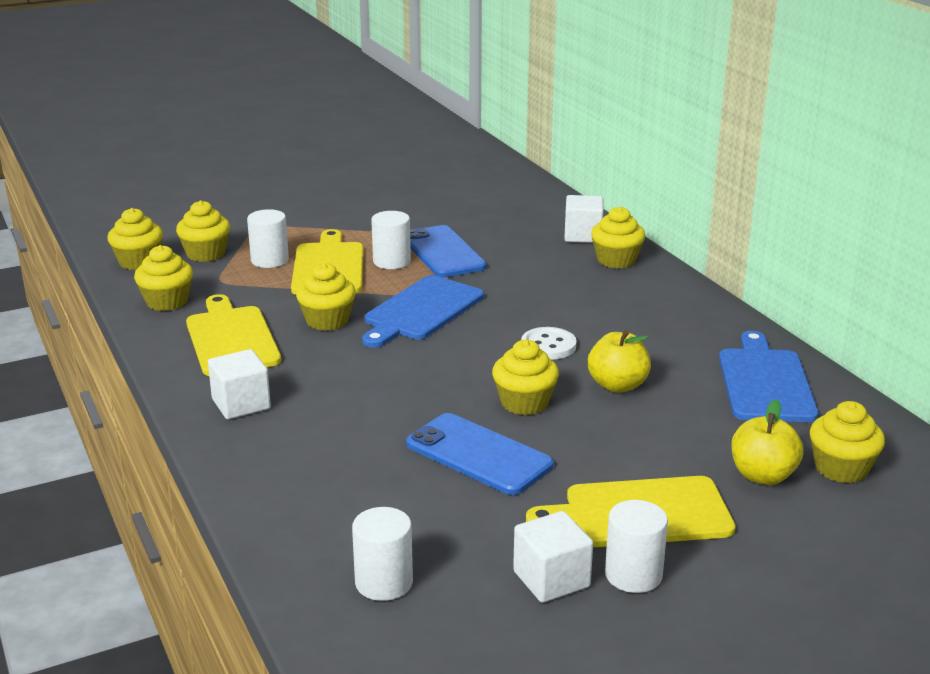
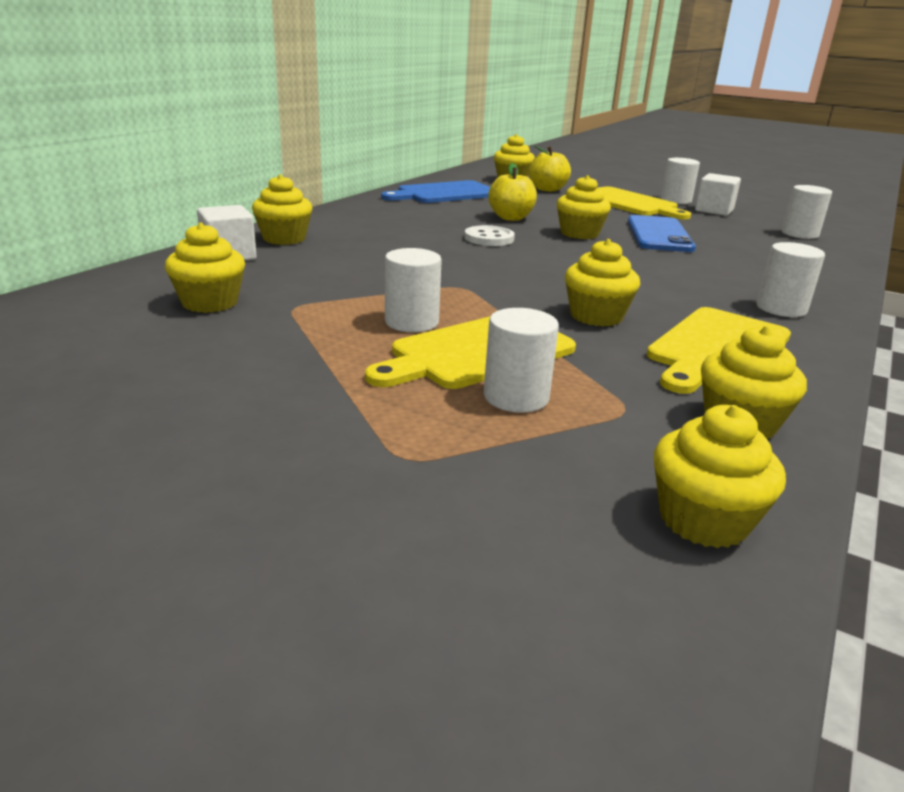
camera: 125 degrees left, 0 degrees up
yellow cupcake [176,200,230,262] -> yellow cupcake moved to [165,223,245,313]
white cube [208,349,271,419] -> white cylinder [757,242,825,317]
blue cutting board [362,275,484,348] -> none
blue phone [410,225,486,278] -> none

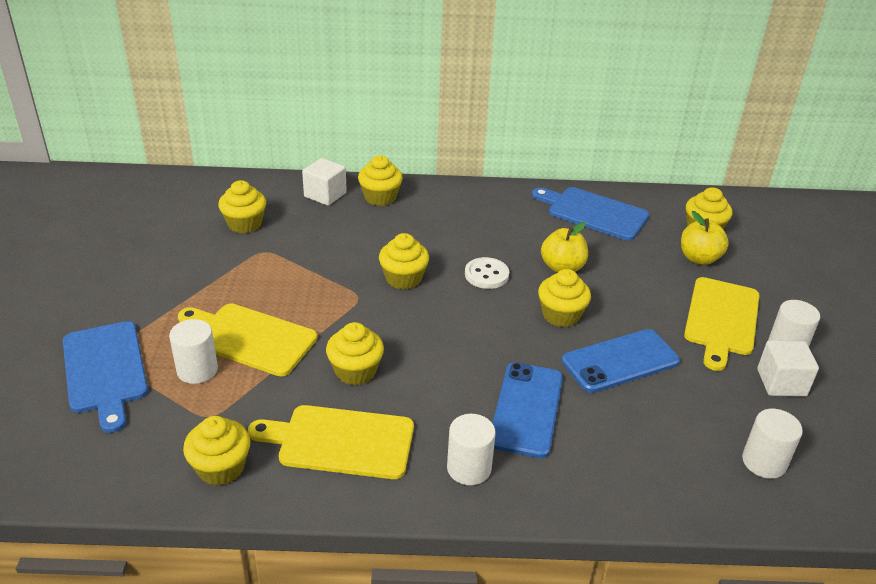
camera: 60 degrees right, 10 degrees up
white cylinder [385,248,442,332] -> none
yellow cupcake [654,405,786,548] -> yellow cupcake moved to [379,233,429,290]
none -> blue cutting board [63,321,148,433]
none -> blue phone [493,363,563,458]

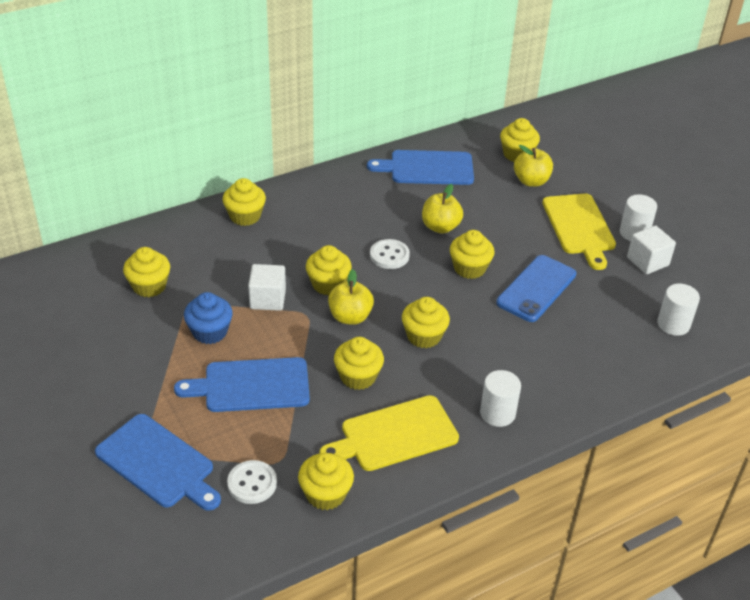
camera: 30 degrees left, 5 degrees up
white cylinder [169,319,218,384] -> none
yellow cutting board [178,303,317,376] -> blue cutting board [174,357,310,412]
white cube [302,158,347,206] -> white cube moved to [248,264,286,311]
blue phone [493,363,563,458] -> none
none -> blue cupcake [184,292,233,344]
none -> white button [227,460,277,504]
none -> yellow apple [328,269,374,325]
none -> yellow cupcake [402,297,450,348]

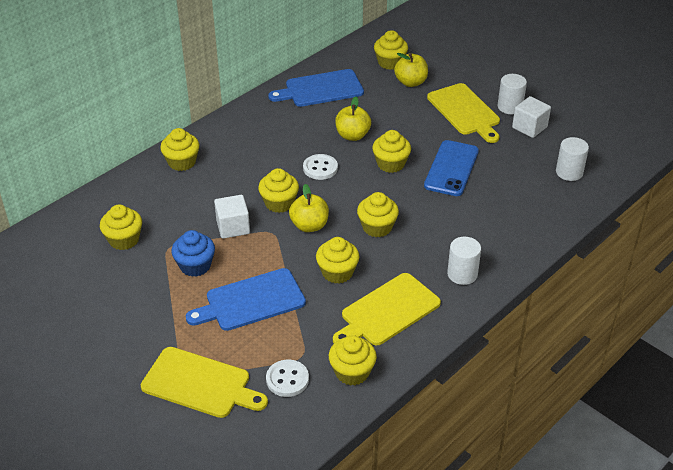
camera: 15 degrees left, 0 degrees up
blue cutting board [95,414,221,511] -> yellow cutting board [141,347,268,418]

